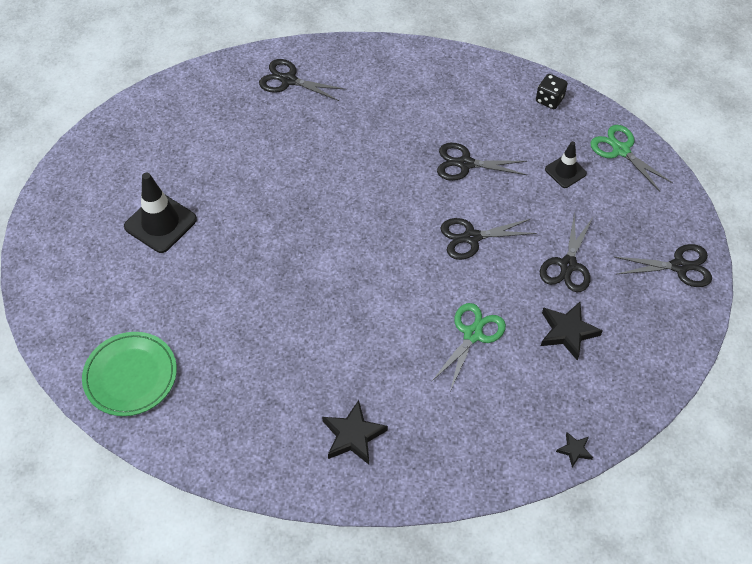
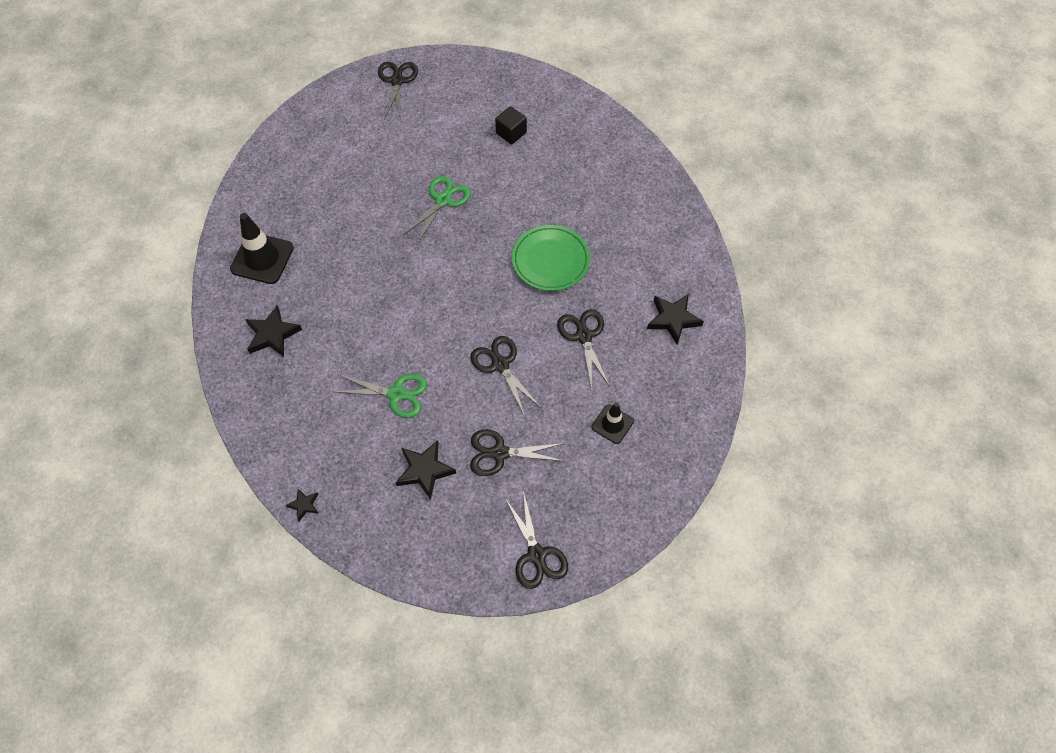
camera: 70 degrees right, 5 degrees up
green plate [82,332,177,416] -> green plate moved to [512,225,590,291]
black traffic cone [124,173,197,253] -> black traffic cone moved to [230,213,294,284]
black scissors [259,59,346,101] -> black scissors moved to [378,62,418,120]
black dice [536,74,568,109] -> none
green scissors [590,125,673,191] -> green scissors moved to [403,176,471,242]
none -> black cube [495,106,527,144]
none -> black star [647,294,704,345]

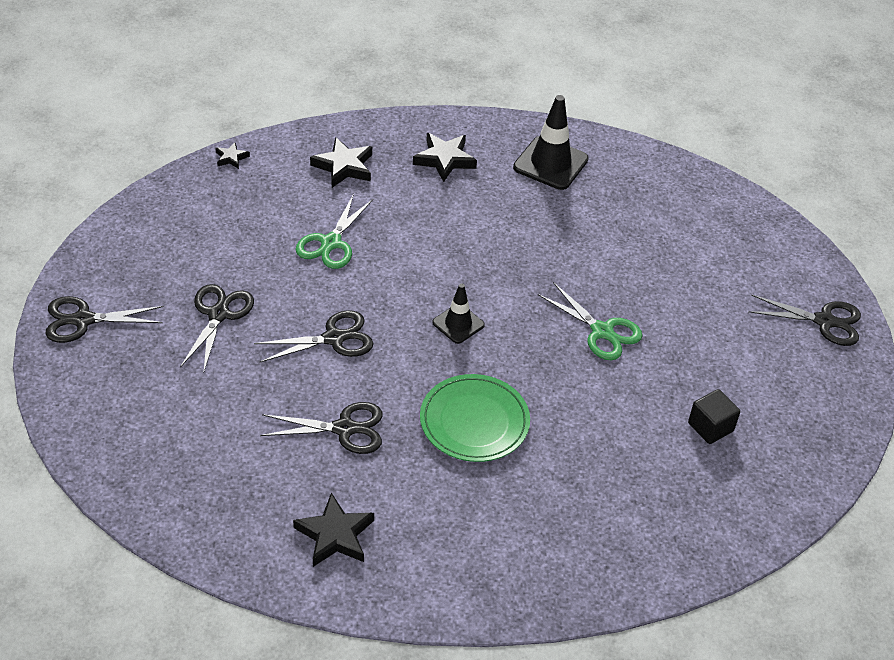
camera: 100 degrees right, 15 degrees down
black star [396,440,456,500] -> black star moved to [310,137,372,188]
black traffic cone [592,402,634,444] -> black traffic cone moved to [432,284,485,344]

